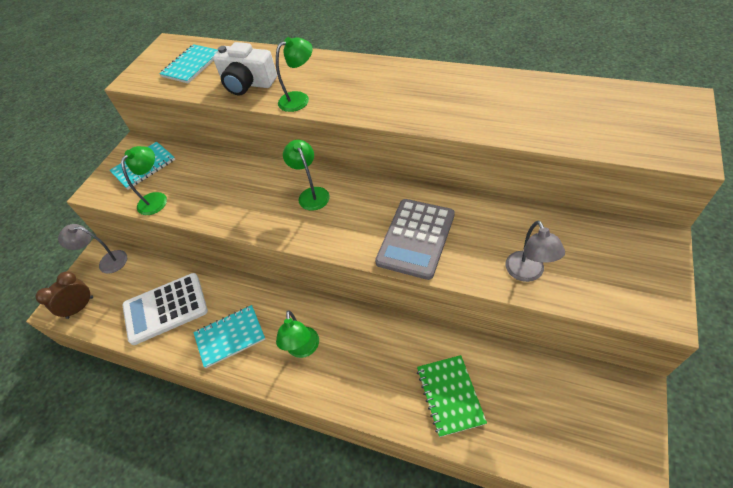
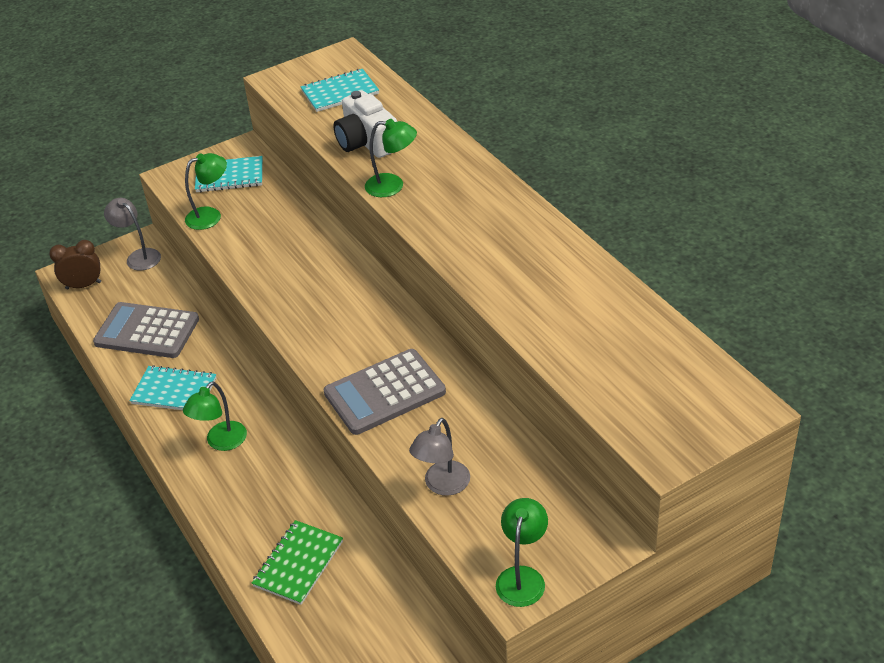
camera: 35 degrees right, 10 degrees down
white calculator [122,273,208,345] -> grey calculator [93,302,199,358]
green lamp [283,140,330,211] -> green lamp moved to [496,498,548,607]

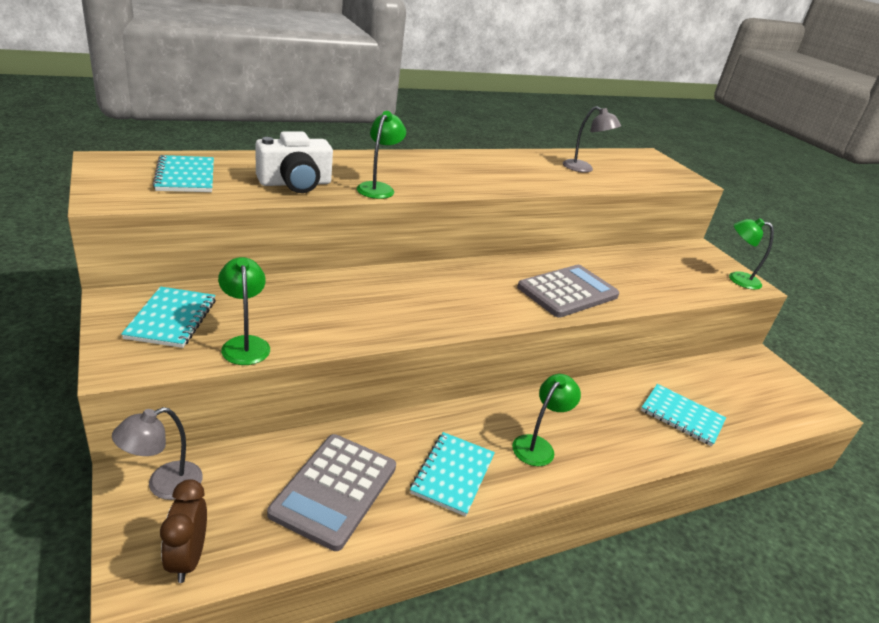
camera: 90 degrees left, 10 degrees down
green lamp [183,381,247,451] -> green lamp turned 90 degrees counterclockwise [512,374,581,466]
green notebook [252,520,343,605] -> turquoise notebook [641,384,726,447]
grey calculator [324,349,446,435] -> grey calculator turned 105 degrees counterclockwise [517,265,620,318]
grey lamp [409,418,470,496] -> grey lamp moved to [563,106,621,173]

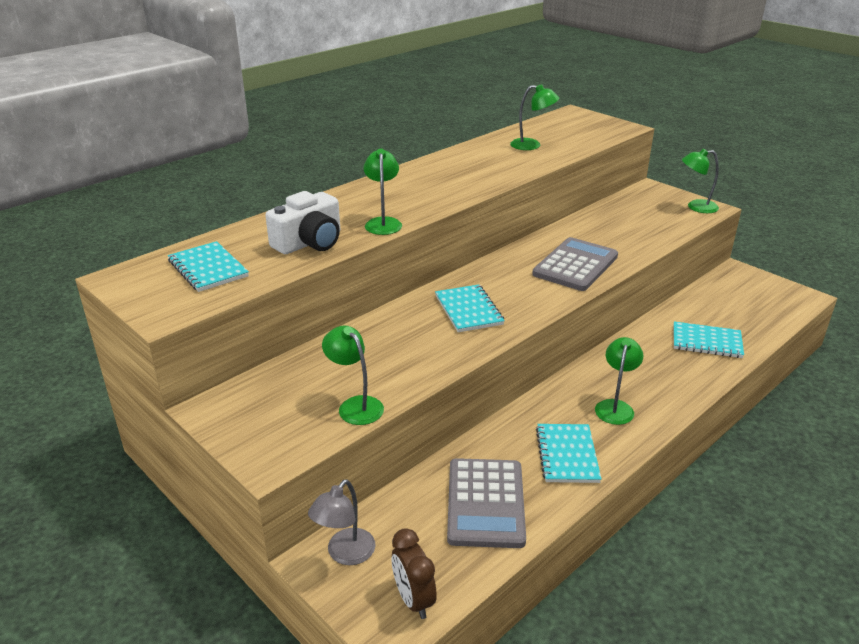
camera: 15 degrees left, 0 degrees up
turquoise notebook [121,286,216,348] -> turquoise notebook moved to [435,284,505,332]
grey lamp [563,106,621,173] -> green lamp [510,84,559,150]

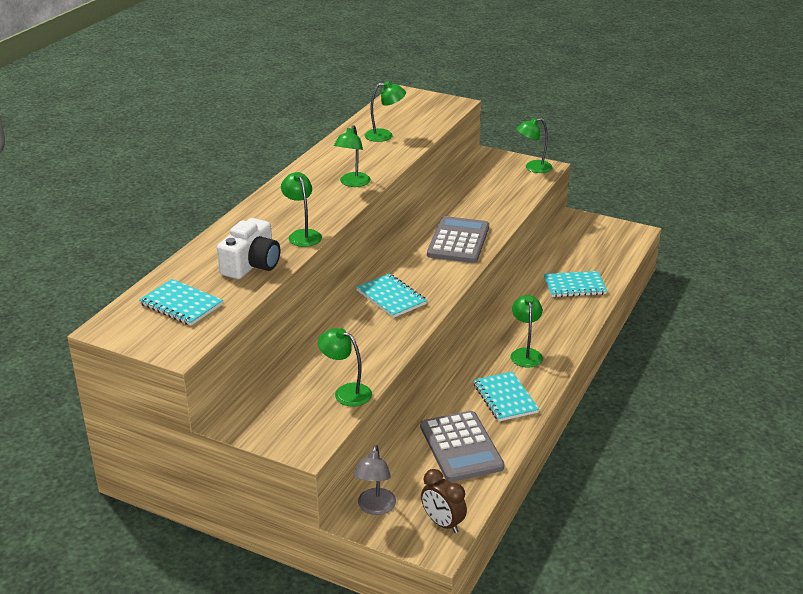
camera: 20 degrees left, 0 degrees up
none -> green lamp [334,125,371,187]

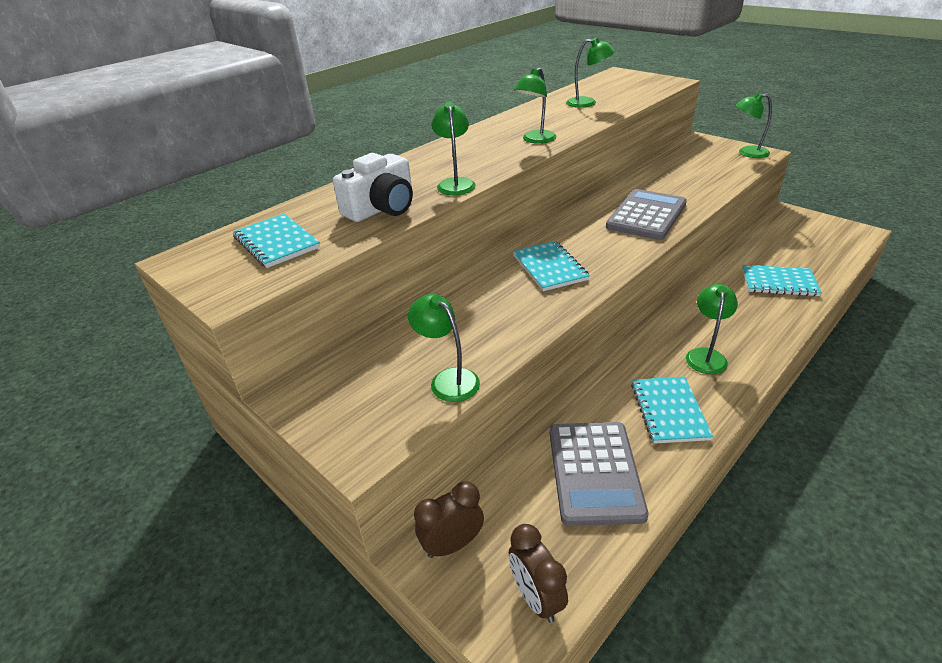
camera: 20 degrees right, 5 degrees up
grey lamp [353,445,396,515] -> brown clock [414,481,484,558]

